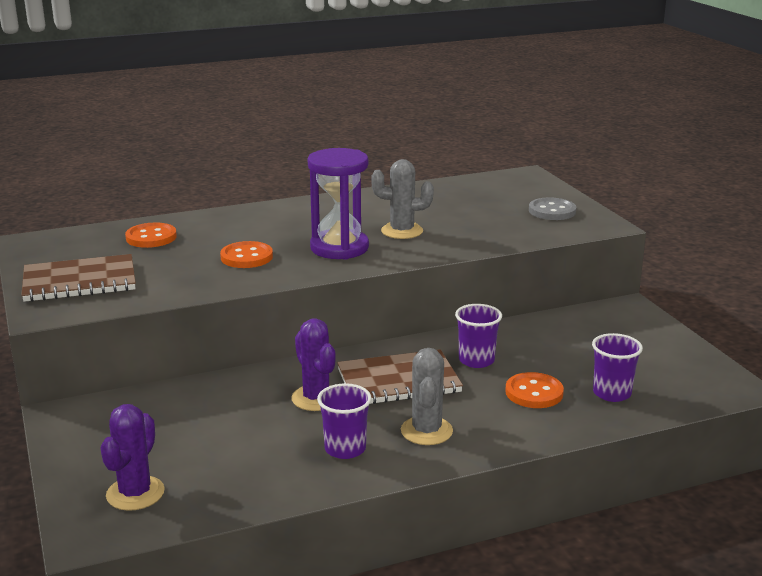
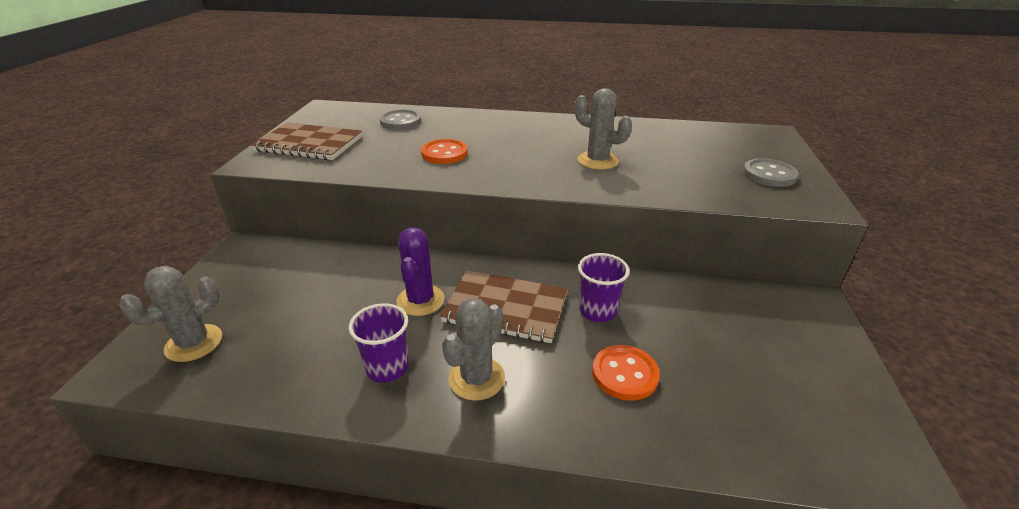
camera: 30 degrees right, 10 degrees up
purple cactus [100,404,165,511] -> grey cactus [119,266,222,362]
orange button [125,223,177,248] -> grey button [379,110,421,130]
purple hourglass [308,148,369,260] -> none
purple cup [592,333,643,402] -> none

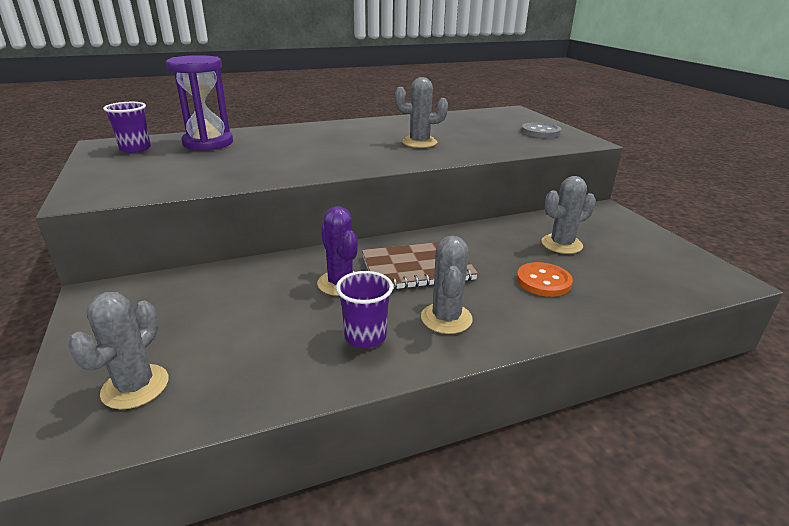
camera: 30 degrees left, 5 degrees down
brown notebook [251,123,362,160] -> none
grey button [379,110,421,130] -> purple hourglass [166,55,233,151]
orange button [421,139,468,164] -> none
purple cup [578,253,630,322] -> purple cup moved to [103,102,151,153]
none -> grey cactus [542,176,596,254]

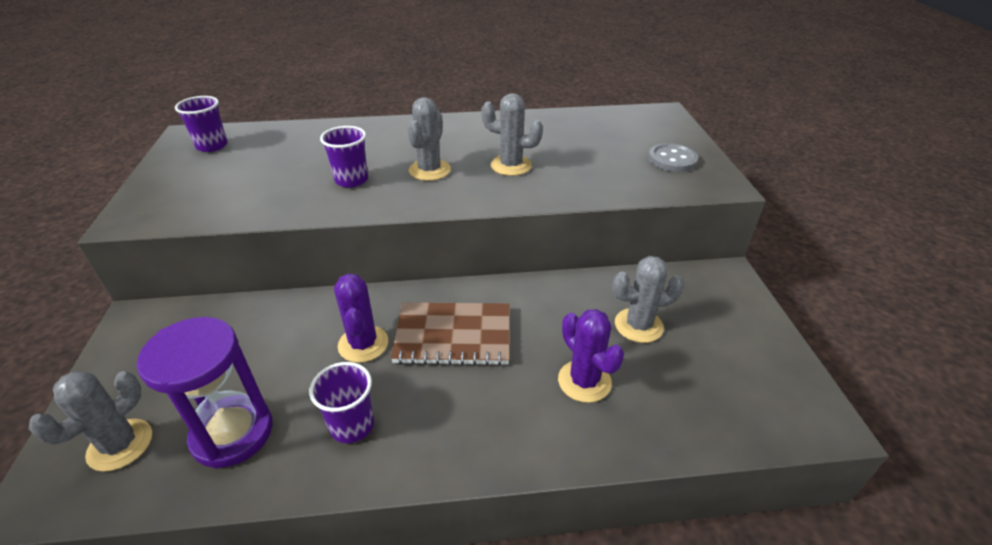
camera: 15 degrees right, 10 degrees up
purple hourglass [166,55,233,151] -> purple hourglass moved to [137,317,273,468]
grey cactus [421,236,473,334] -> grey cactus moved to [407,97,451,181]
orange button [517,262,573,297] -> purple cactus [558,309,624,403]
none -> purple cup [320,126,368,188]

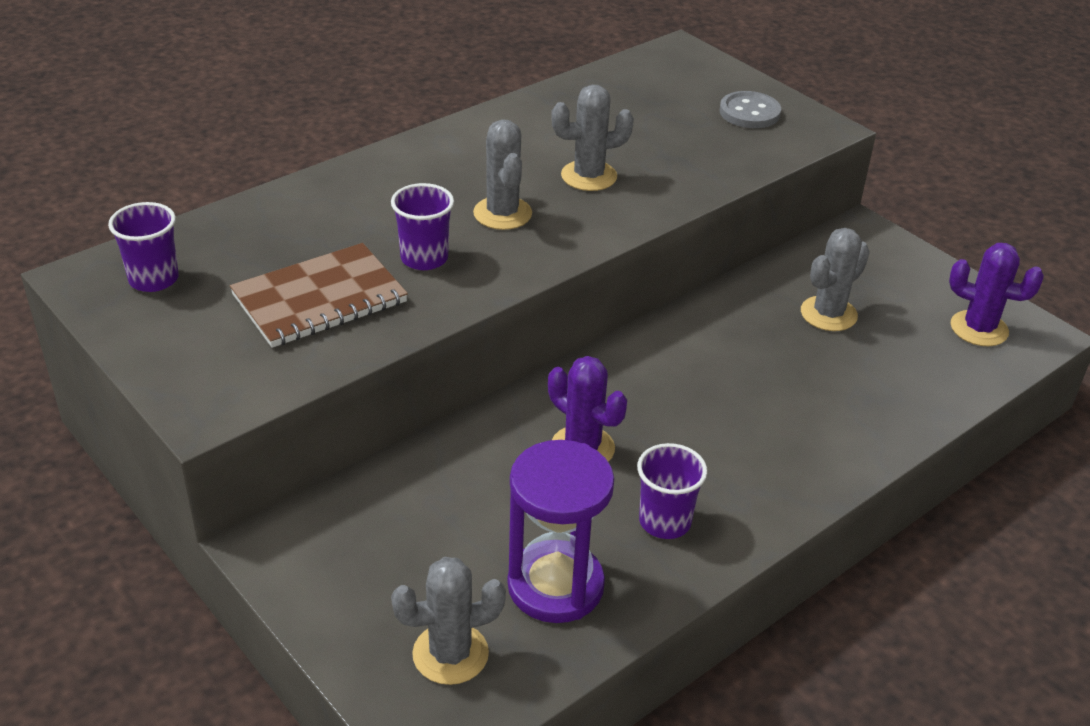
camera: 35 degrees left, 0 degrees up
grey cactus [28,371,152,472] -> grey cactus turned 75 degrees clockwise [391,557,506,685]
brown notebook [391,302,510,366] -> brown notebook moved to [230,243,408,348]
purple cactus [558,309,624,403] -> purple cactus moved to [949,243,1044,346]

